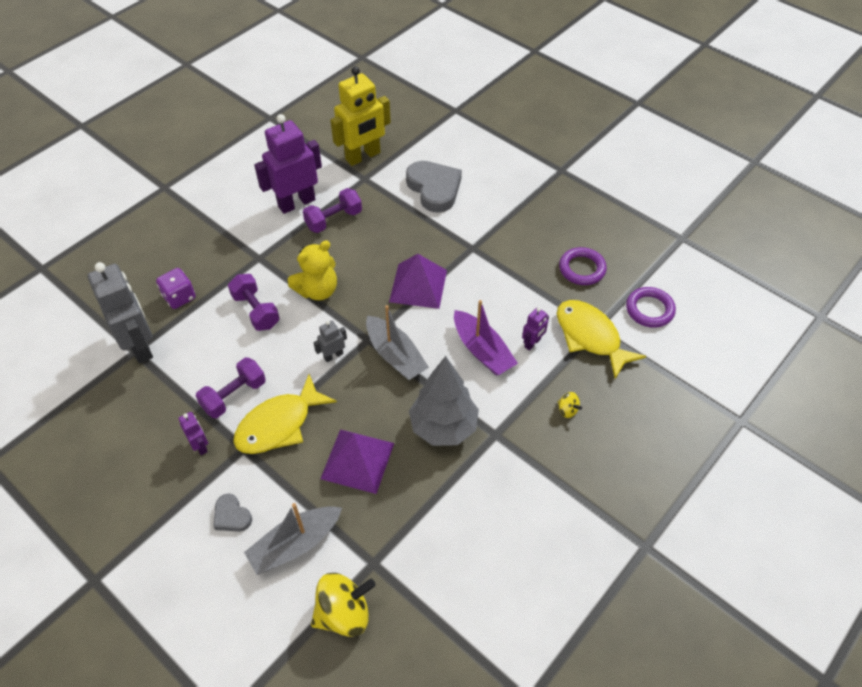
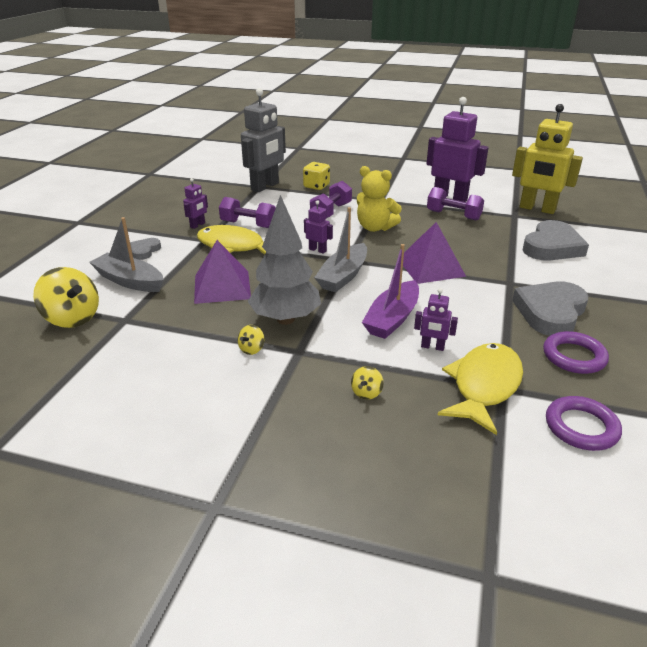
camera: 65 degrees right, 20 degrees down
purple dice [156,268,196,309] -> yellow dice [303,162,330,190]
grey robot [313,321,347,362] -> purple robot [304,200,333,254]
none -> yellow spinning top [238,325,264,355]
none -> grey heart [512,282,588,336]

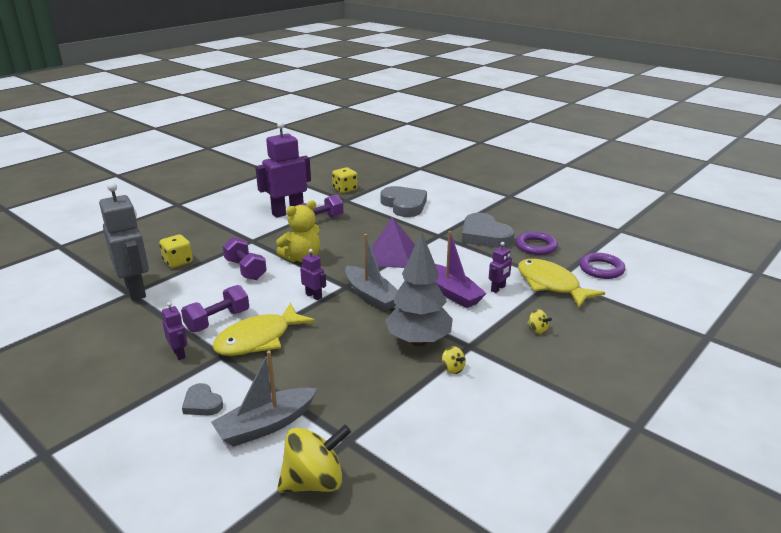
camera: 65 degrees left, 5 degrees down
purple pyramid [194,240,251,304] -> none
purple robot [304,200,333,254] -> purple robot turned 75 degrees clockwise [300,249,326,300]
yellow robot [512,104,583,214] -> yellow dice [332,167,358,193]

